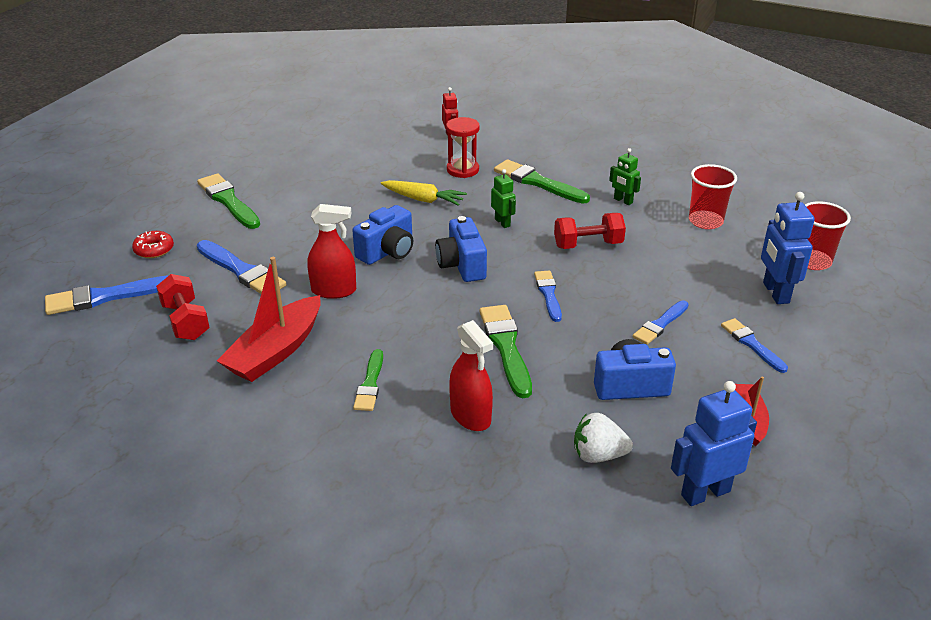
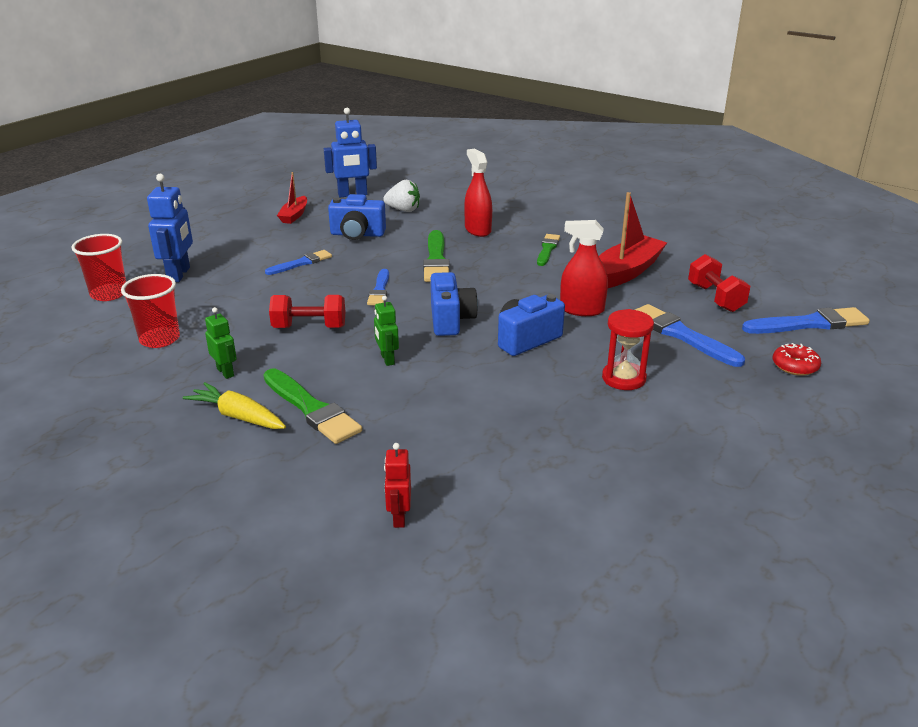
camera: 170 degrees left, 5 degrees down
green brush [197,174,260,229] -> none
yellow carrot [381,180,467,206] -> yellow carrot moved to [183,382,286,429]
red hourglass [446,117,480,178] -> red hourglass moved to [602,309,654,390]
blue brush [721,318,788,373] -> none

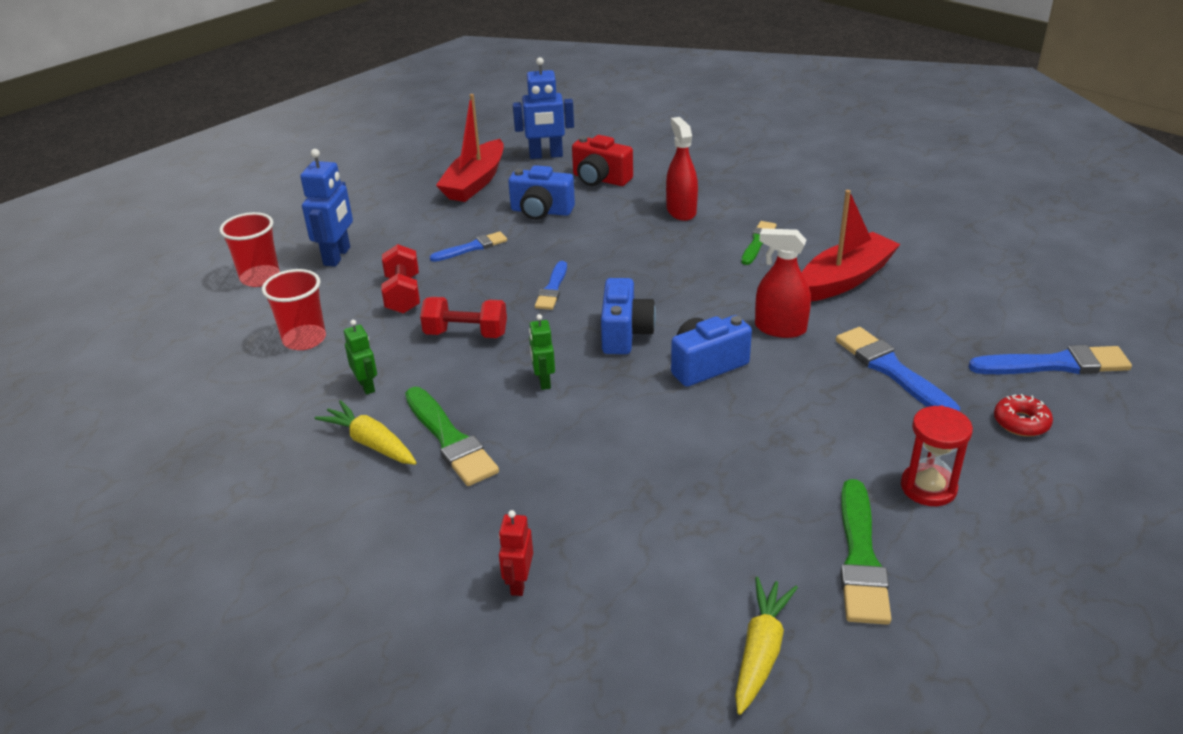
camera: 10 degrees right, 5 degrees up
red boat [277,172,307,224] -> red boat [436,94,504,202], size x1.77
white strawberry [383,180,420,212] -> red camera [572,135,633,186]
green brush [423,230,450,282] -> green brush moved to [840,479,891,625]
red hourglass [602,309,654,390] -> red hourglass moved to [901,405,973,506]
red dumbbell [688,254,750,312] -> red dumbbell moved to [381,244,420,314]
none -> yellow carrot [735,577,798,715]

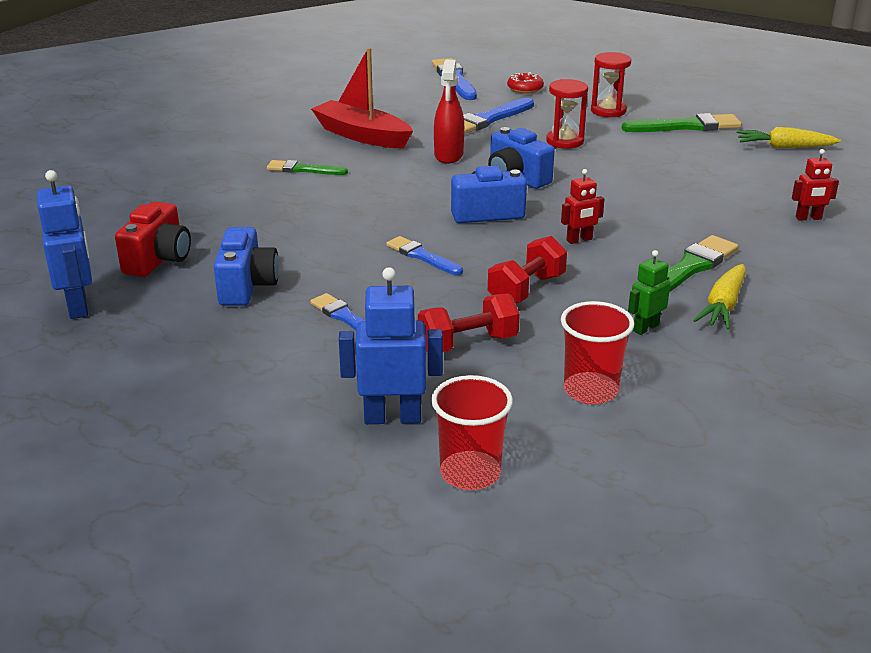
camera: 105 degrees left, 5 degrees down
red dumbbell [420,297,507,338] -> red dumbbell turned 45 degrees clockwise [488,236,567,303]
red boat [436,94,504,202] -> none
green robot [529,314,555,390] -> red robot [561,169,604,244]
blue brush [535,261,567,310] -> blue brush turned 135 degrees counterclockwise [386,236,463,275]
red spray bottle [666,117,698,221] -> none
none -> red hourglass [546,79,588,149]

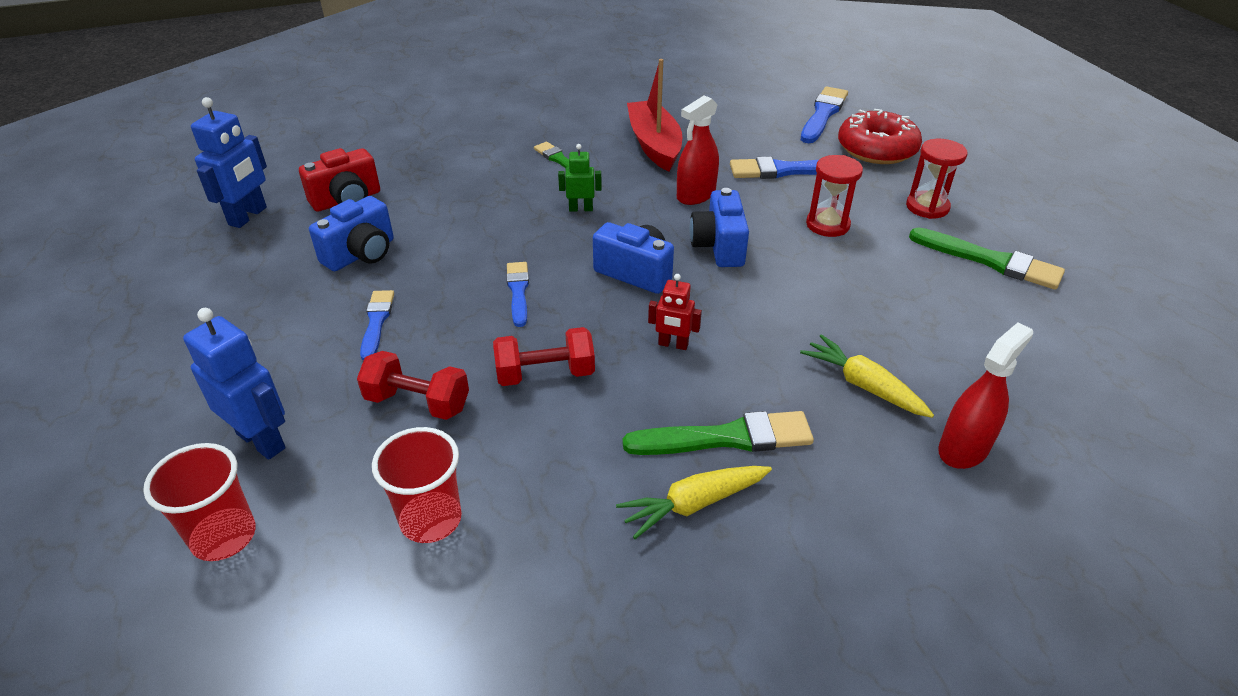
camera: 40 degrees right, 10 degrees up
red donut [507,72,544,94] -> red donut [838,109,922,164], size x1.96
green robot [628,250,670,335] -> green robot moved to [558,144,602,212]
yellow carrot [737,127,841,148] -> yellow carrot moved to [800,334,934,418]
red robot [792,149,839,221] -> red spray bottle [938,322,1033,469]

